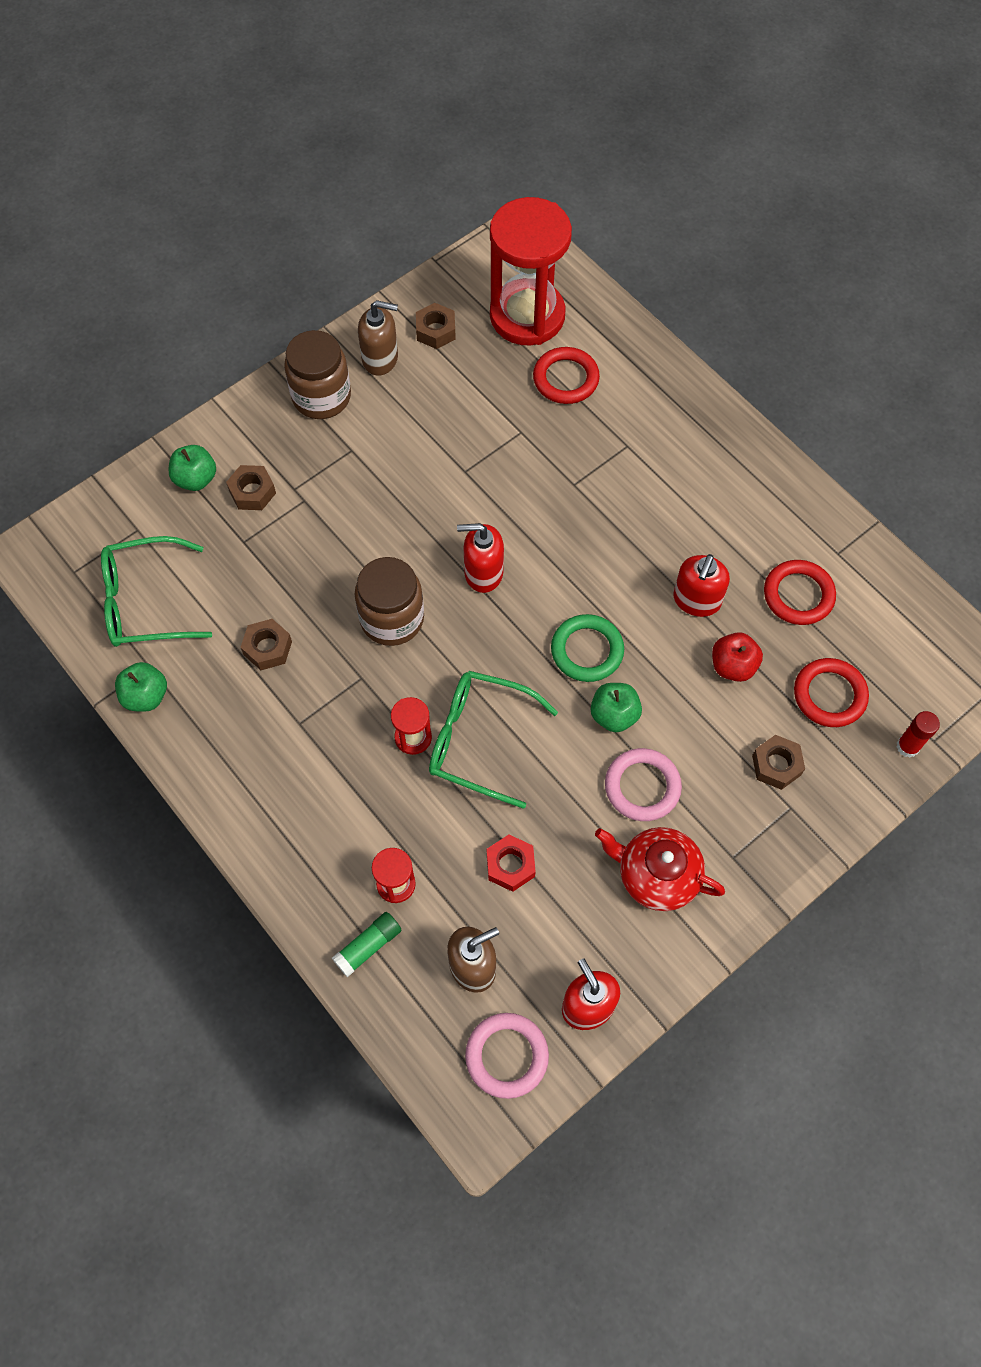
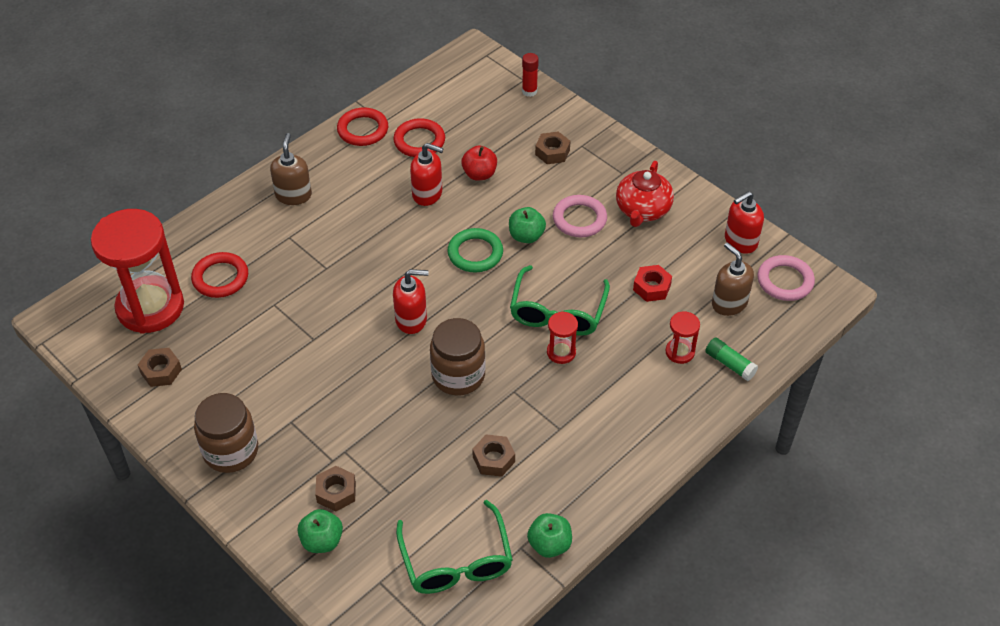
camera: 95 degrees left, 15 degrees down
brown soap dispenser [358,300,398,376] -> brown soap dispenser moved to [270,133,312,205]
red soap dispenser [457,523,504,593] -> red soap dispenser turned 90 degrees counterclockwise [393,269,429,334]
red ring [794,658,869,727] -> red ring moved to [337,107,388,146]

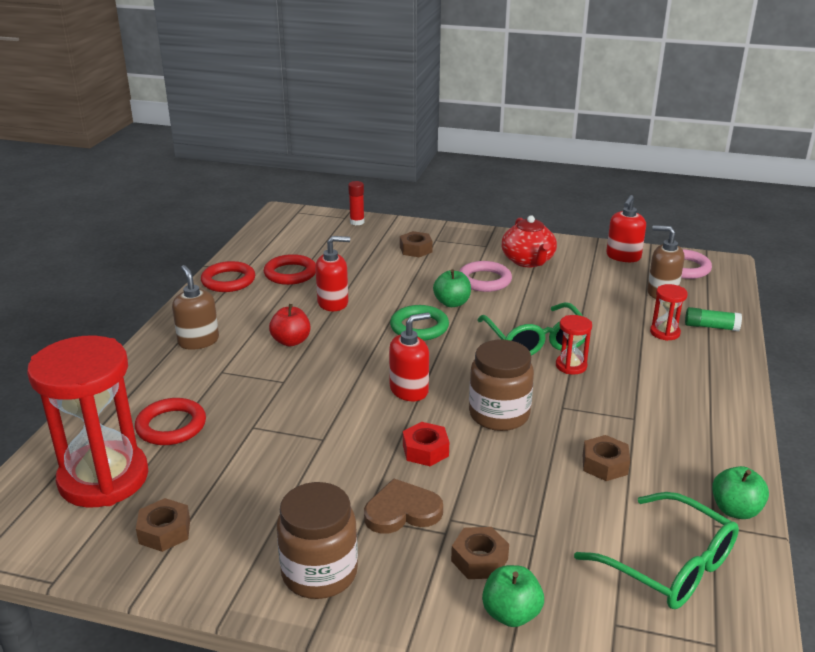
camera: 30 degrees left, 20 degrees down
red apple [461,145,497,181] -> red apple moved to [269,304,311,347]
red nut [633,265,672,302] -> red nut moved to [403,422,449,466]
none -> brown heart [364,479,443,534]

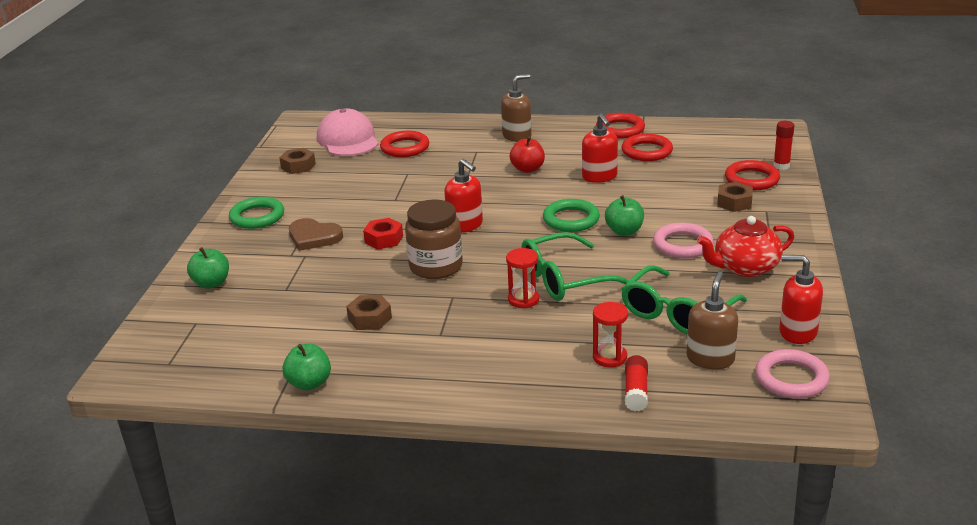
camera: 85 degrees right, 0 degrees up
red hourglass [27,335,148,508] -> pink cap [317,108,378,156]
brown jar [277,482,358,599] -> green ring [229,197,284,229]
brown heart [364,479,443,534] -> brown heart turned 135 degrees clockwise [289,218,343,251]
brown nut [451,527,509,579] -> none
green glasses [574,492,739,609] -> green glasses moved to [621,265,747,335]
green glue stick [685,307,742,331] -> red glue stick [625,355,648,411]
none -> red ring [725,160,780,190]

